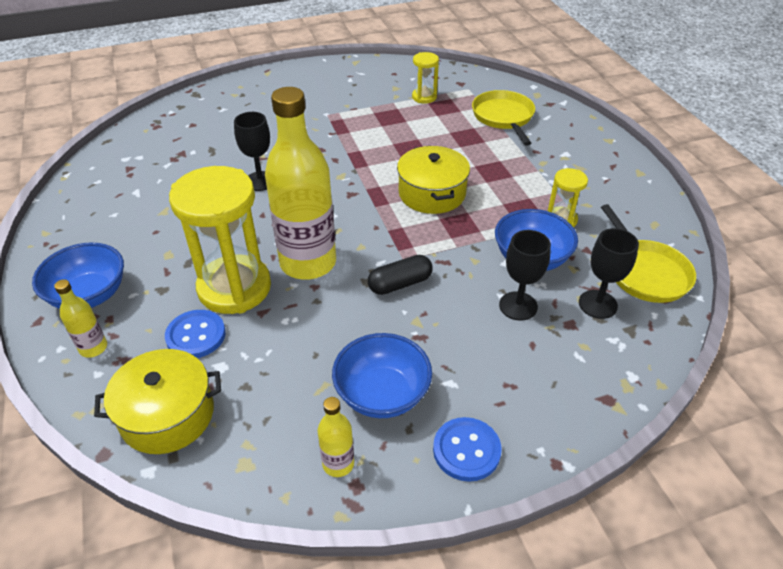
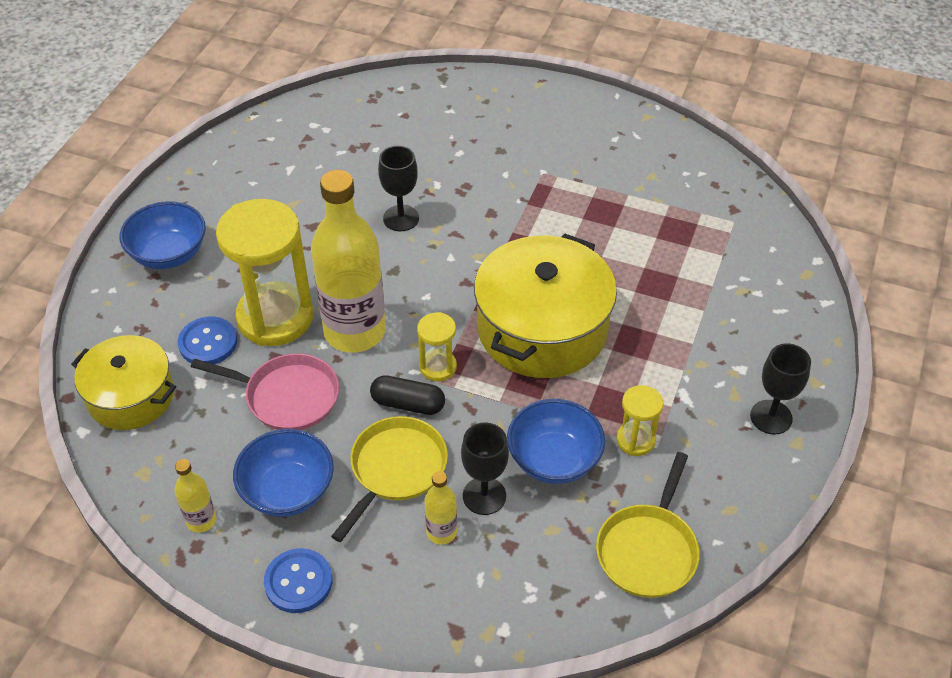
camera: 40 degrees right, 5 degrees up
yellow bottle [54,279,107,358] -> yellow bottle moved to [424,471,457,545]
yellow pot [397,146,470,214] -> yellow pot [474,234,617,378], size x1.59
yellow hourglass [412,52,439,104] -> yellow hourglass moved to [417,312,457,381]
yellow pan [472,90,535,146] -> yellow pan moved to [331,416,448,542]
black goblet [579,228,639,319] -> black goblet moved to [750,343,811,434]
none -> pink pan [191,353,339,430]

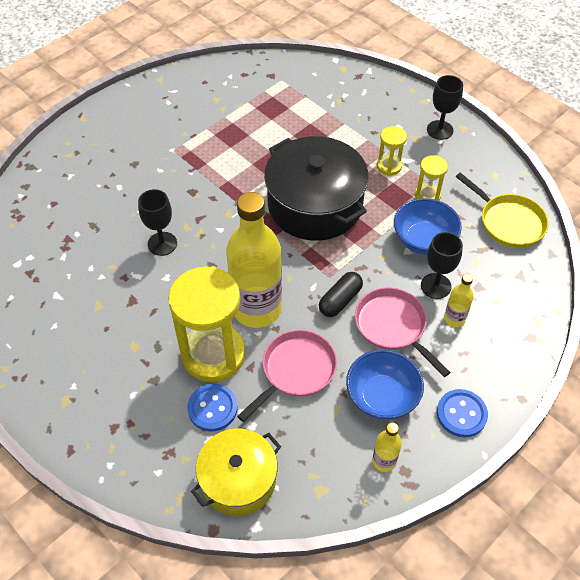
camera: 65 degrees left, 5 degrees up
blue bowl [120,202,206,269] -> none
yellow pan [331,416,448,542] -> pink pan [355,287,451,377]
yellow hourglass [417,312,457,381] -> yellow hourglass moved to [377,126,407,176]
yellow pot [474,234,617,378] -> black pot [264,136,369,241]

